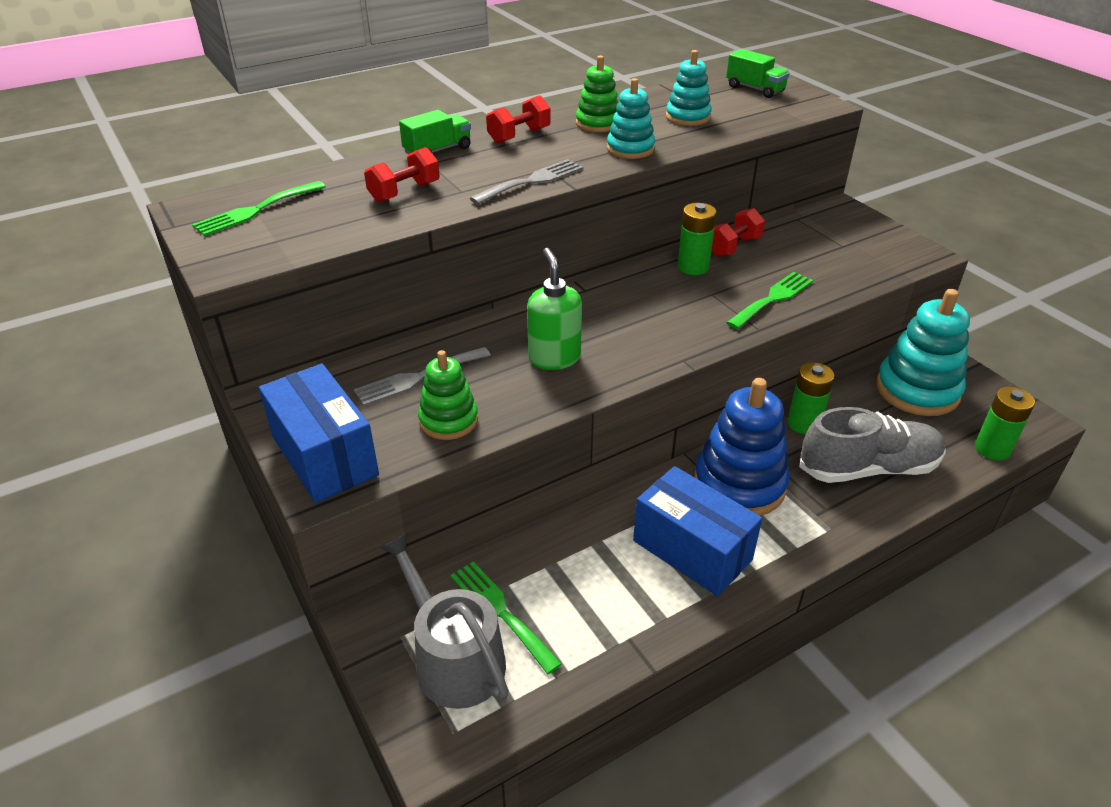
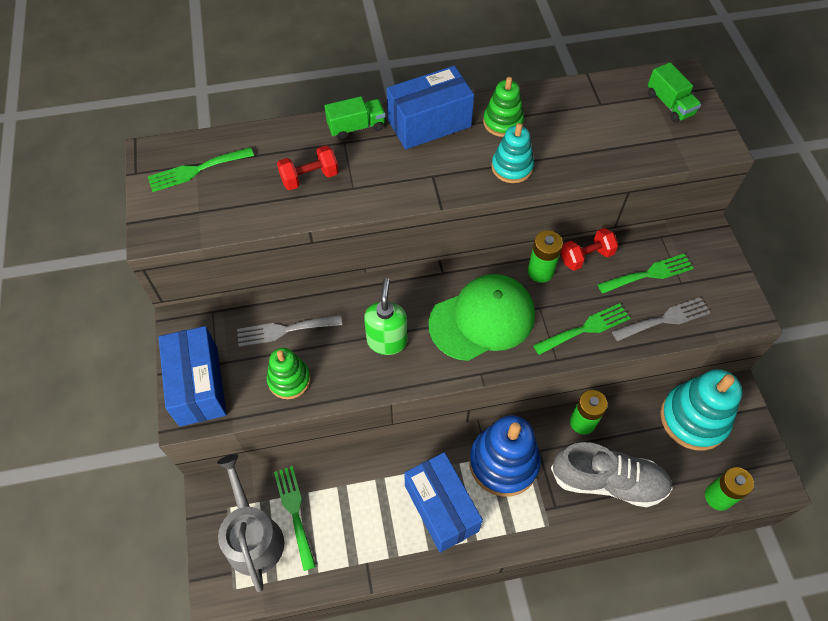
camera: 20 degrees right, 20 degrees up
grey fork [470,159,583,205] -> grey fork moved to [612,297,711,341]
red dumbbell [486,95,551,144] -> blue box [387,66,474,149]
turquoise stacking toy [666,50,712,126] -> none
none -> green cap [428,274,535,361]
none -> green fork [598,254,694,294]

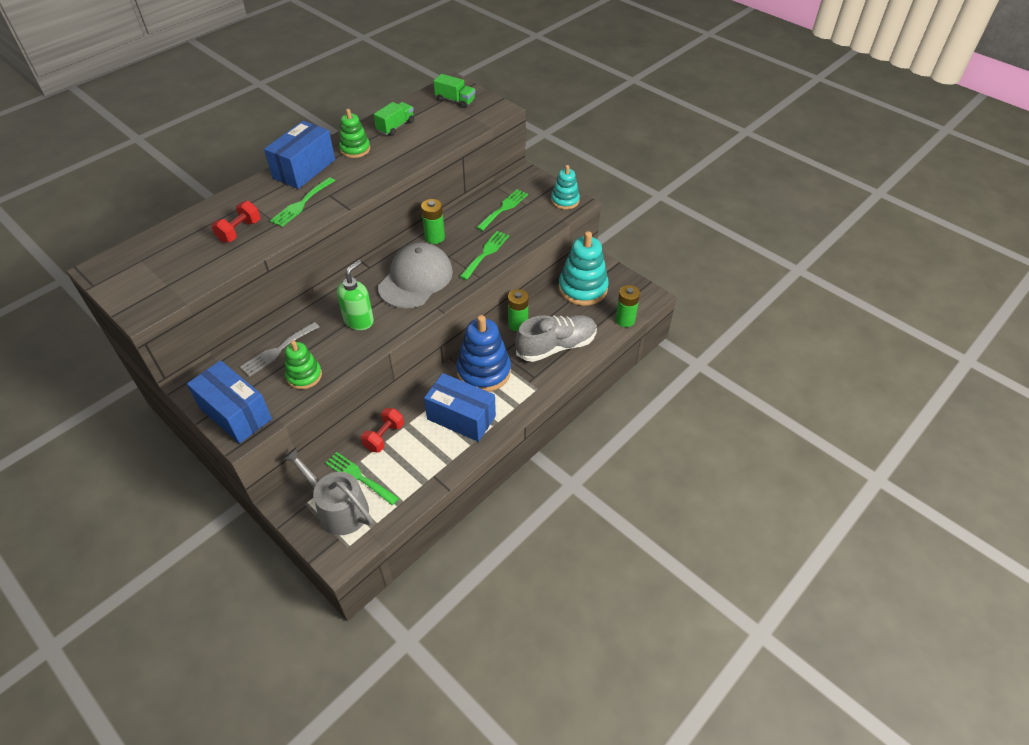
camera: 35 degrees left, 10 degrees down
green fork [147,147,254,192] -> green fork moved to [270,177,335,227]
green truck [325,96,385,140] -> green truck moved to [374,102,414,136]
green soap dispenser [364,278,407,355] -> green soap dispenser turned 60 degrees clockwise [337,260,374,330]
green cap [428,274,535,361] -> grey cap [378,242,453,308]
turquoise stacking toy [492,123,534,183] -> turquoise stacking toy moved to [551,165,580,210]
red dumbbell [561,228,618,271] -> red dumbbell moved to [361,408,404,453]
grey fork [612,297,711,341] -> none

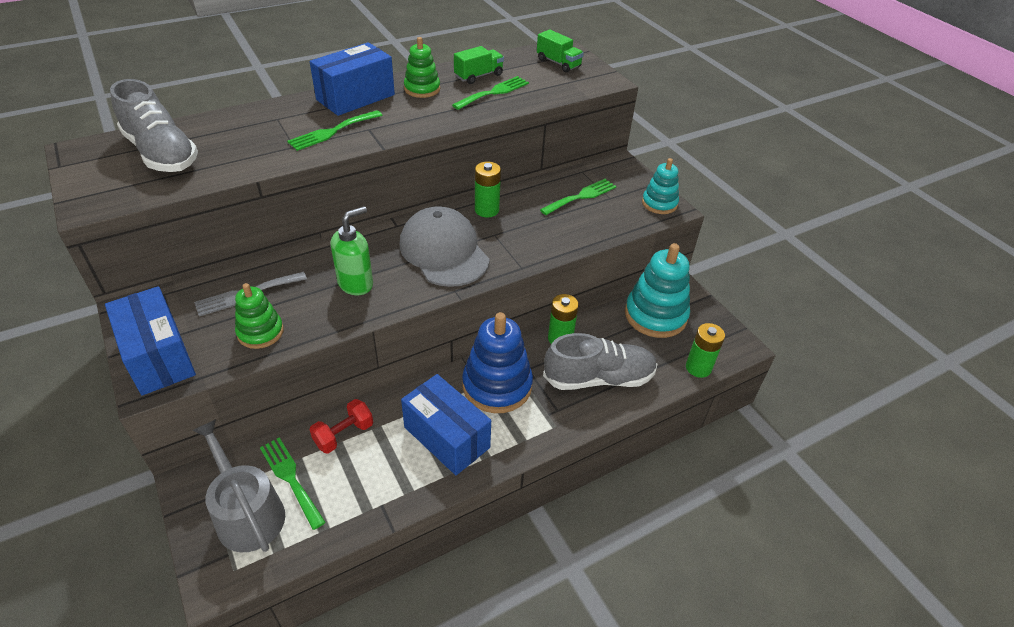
camera: 15 degrees right, 5 degrees down
red dumbbell [211,201,260,243] -> none
grey cap [378,242,453,308] -> grey cap turned 75 degrees counterclockwise [400,206,490,287]
green fork [459,231,509,280] -> green fork moved to [452,76,529,110]
none -> grey shoe [110,79,198,172]

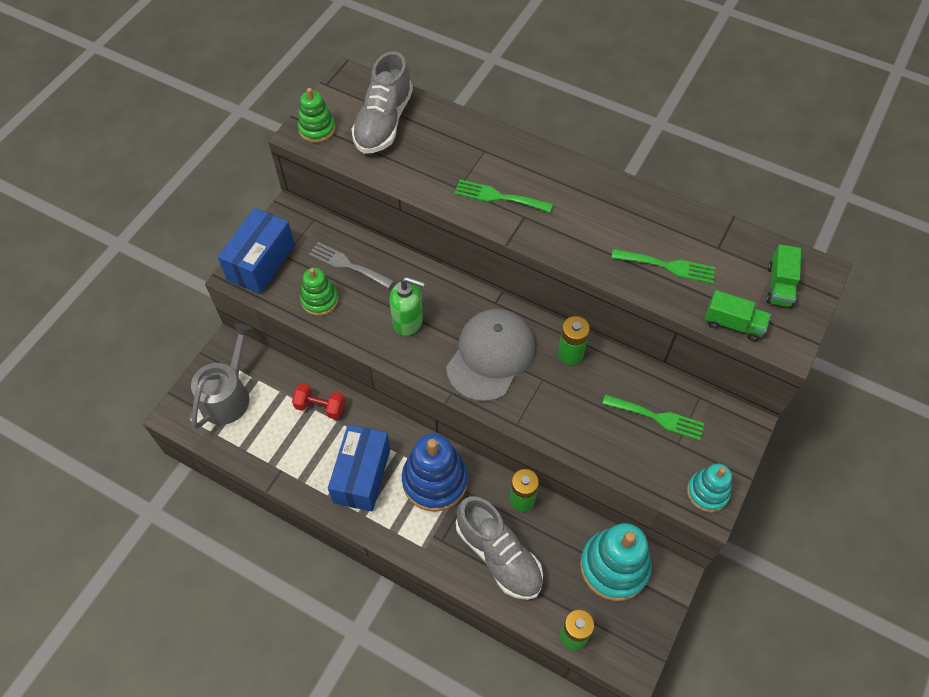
camera: 60 degrees right, 15 degrees up
green fork [260,437,326,530] -> none
blue box [310,42,395,116] -> none
green stacking toy [404,37,440,98] -> green stacking toy moved to [298,88,336,143]
green truck [454,46,504,84] -> green truck moved to [705,290,771,341]

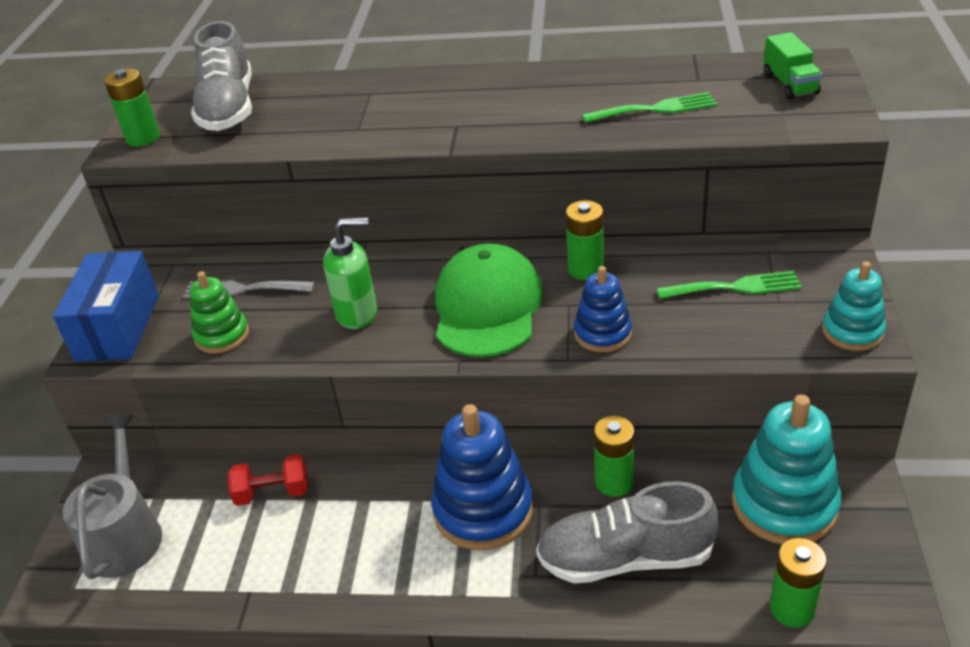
camera: 20 degrees left, 20 degrees down
green stacking toy [298,88,336,143] -> green battery [104,69,160,147]
blue box [328,425,390,512] -> none
grey cap [446,309,535,402] -> green cap [435,244,543,357]
green fork [455,179,553,213] -> none
grey shoe [456,496,543,600] -> grey shoe turned 150 degrees clockwise [536,481,718,583]
green truck [705,290,771,341] -> none
none -> blue stacking toy [574,266,632,352]

